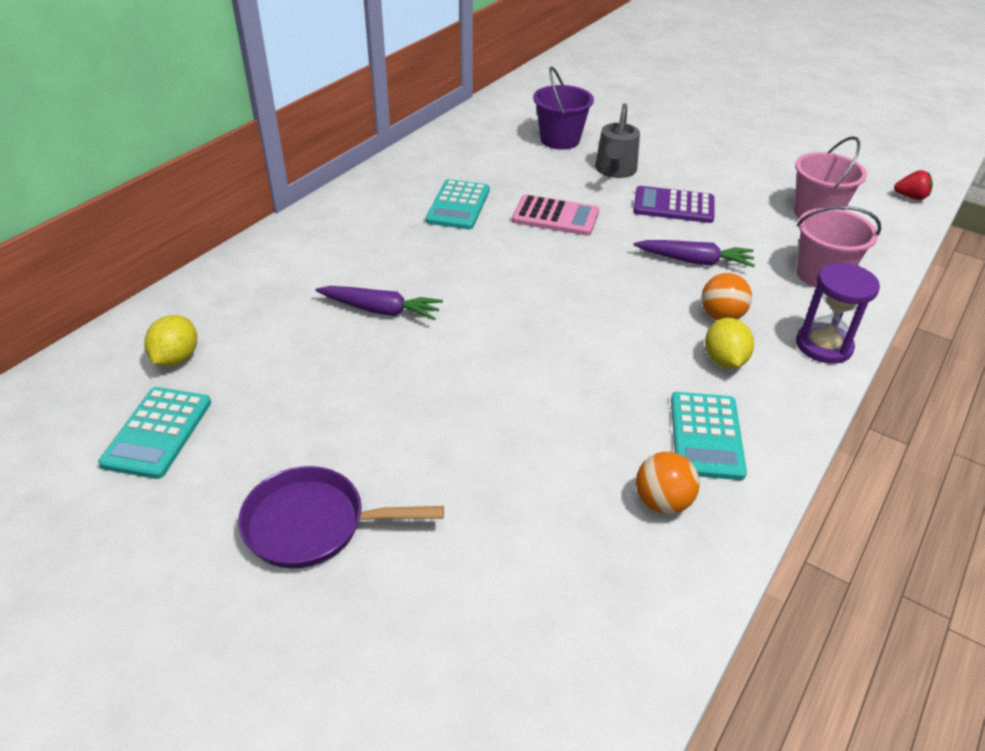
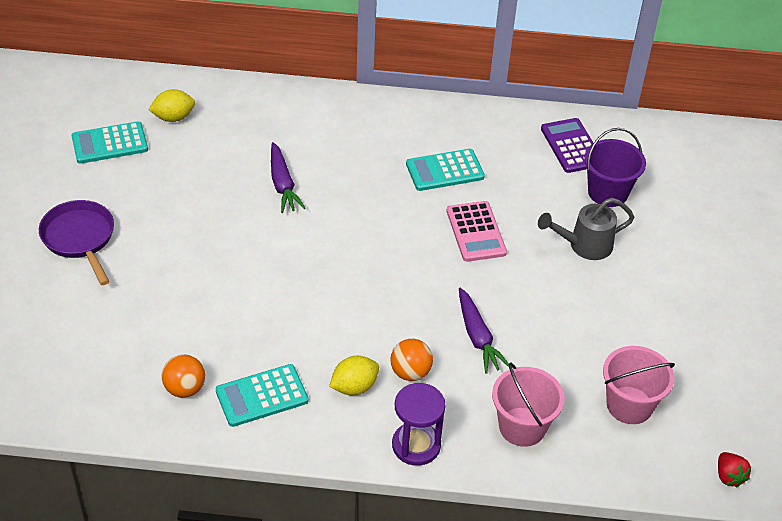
camera: 60 degrees right, 5 degrees up
purple calculator [633,186,714,223] -> purple calculator moved to [541,118,593,173]

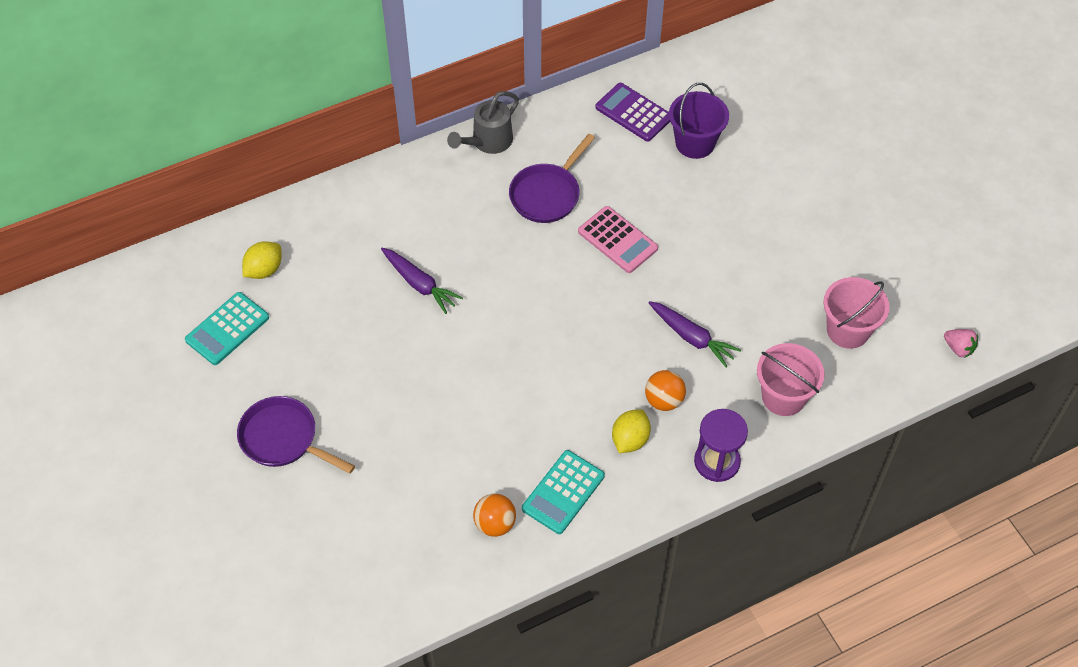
camera: 30 degrees left, 10 degrees up
turquoise calculator [406,149,485,191] -> purple pan [509,134,595,223]
grey watering can [538,197,634,260] -> grey watering can moved to [447,91,519,154]
red strawberry [718,452,751,488] -> pink strawberry [944,329,978,358]

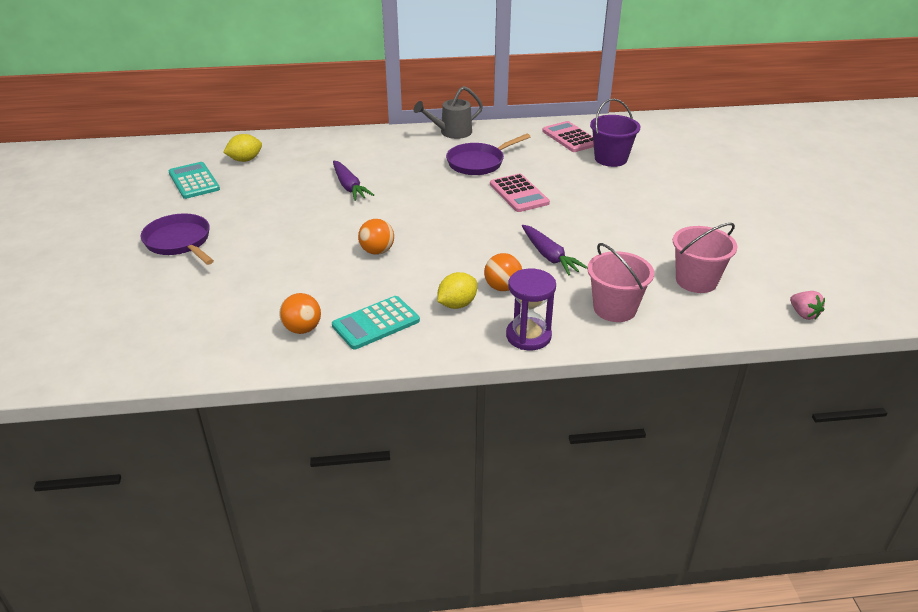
camera: 20 degrees right, 20 degrees down
turquoise calculator [185,292,269,365] -> turquoise calculator turned 90 degrees clockwise [169,162,220,199]
purple calculator [595,83,670,142] -> pink calculator [542,121,594,152]
none -> orange ball [358,219,394,255]

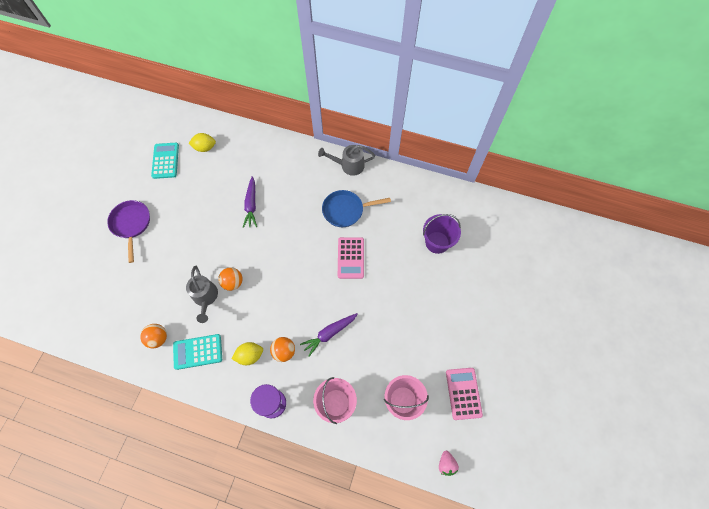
camera: 25 degrees right, 30 degrees up
purple pan [446,134,530,175] -> blue pan [322,190,391,227]
purple carrot [522,225,588,275] -> purple carrot turned 60 degrees clockwise [300,313,358,357]
pink calculator [542,121,594,152] -> pink calculator moved to [446,368,483,420]
none -> grey watering can [186,266,218,323]

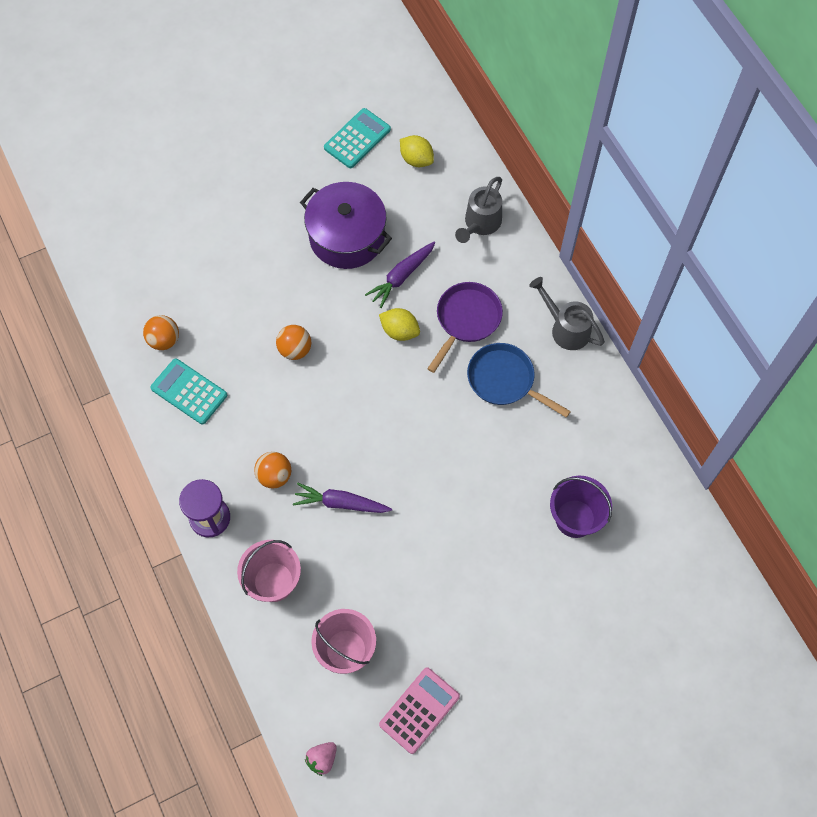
camera: 45 degrees right, 0 degrees up
purple pan [107,200,150,263] -> purple pan moved to [427,282,503,373]
grey watering can [186,266,218,323] -> grey watering can moved to [455,177,502,243]
yellow lemon [232,342,263,365] -> yellow lemon moved to [379,308,420,341]
pink calculator [338,237,364,279] -> none
none -> purple pot [300,182,392,269]

